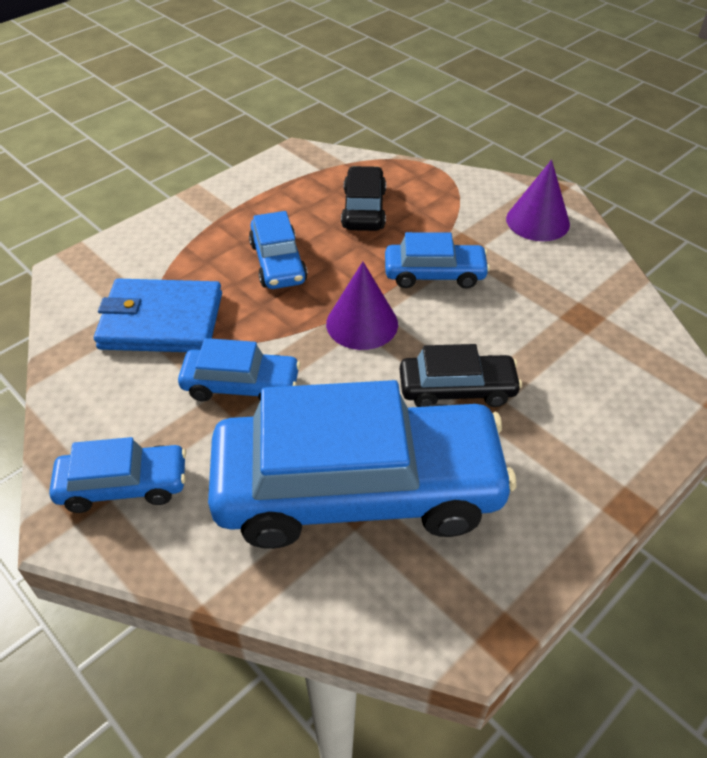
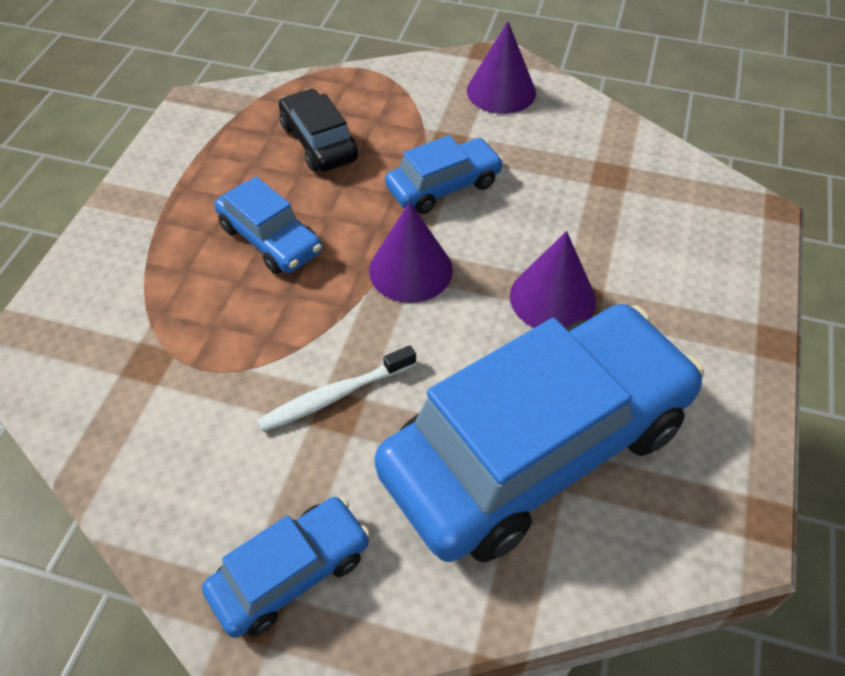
camera: 30 degrees left, 5 degrees up
blue wallet [94,279,222,352] -> none
blue car [178,338,301,401] -> white toothbrush [257,345,416,432]
black car [400,344,522,407] -> purple cone [510,231,596,328]

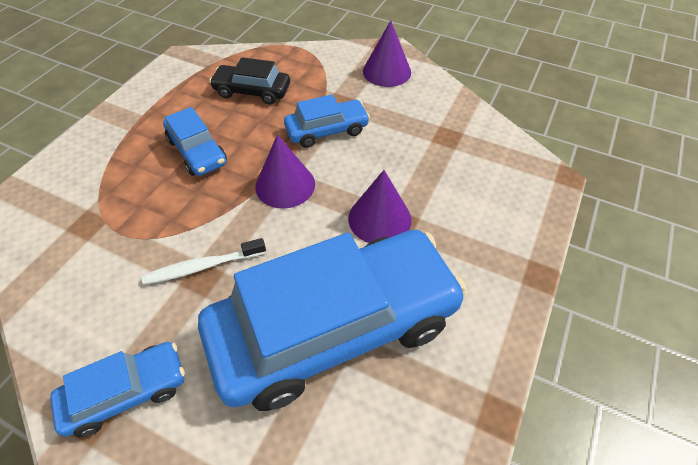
camera: 10 degrees right, 0 degrees up
black car [279,89,358,172] -> black car turned 60 degrees counterclockwise [209,57,290,105]

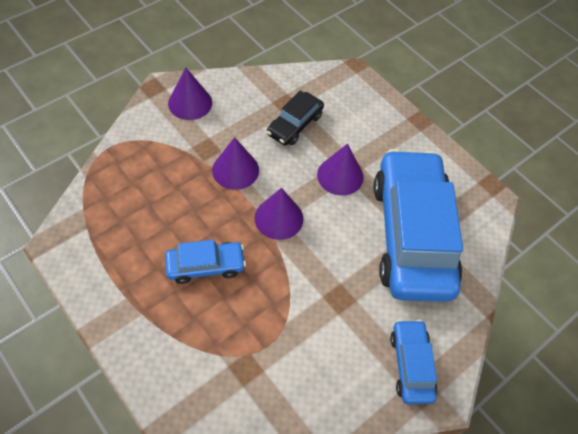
camera: 70 degrees left, 5 degrees up
white toothbrush [141,238,266,285] -> none
black car [209,57,290,105] -> black car moved to [267,91,324,146]
blue car [284,94,370,148] -> purple cone [212,137,259,190]

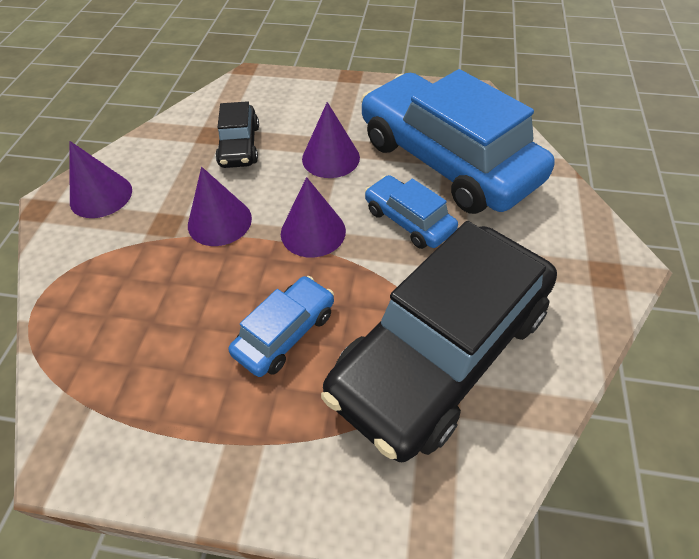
camera: 35 degrees left, 5 degrees down
blue car [390,320,437,404] -> blue car moved to [365,175,458,249]
none -> black car [321,221,557,462]

